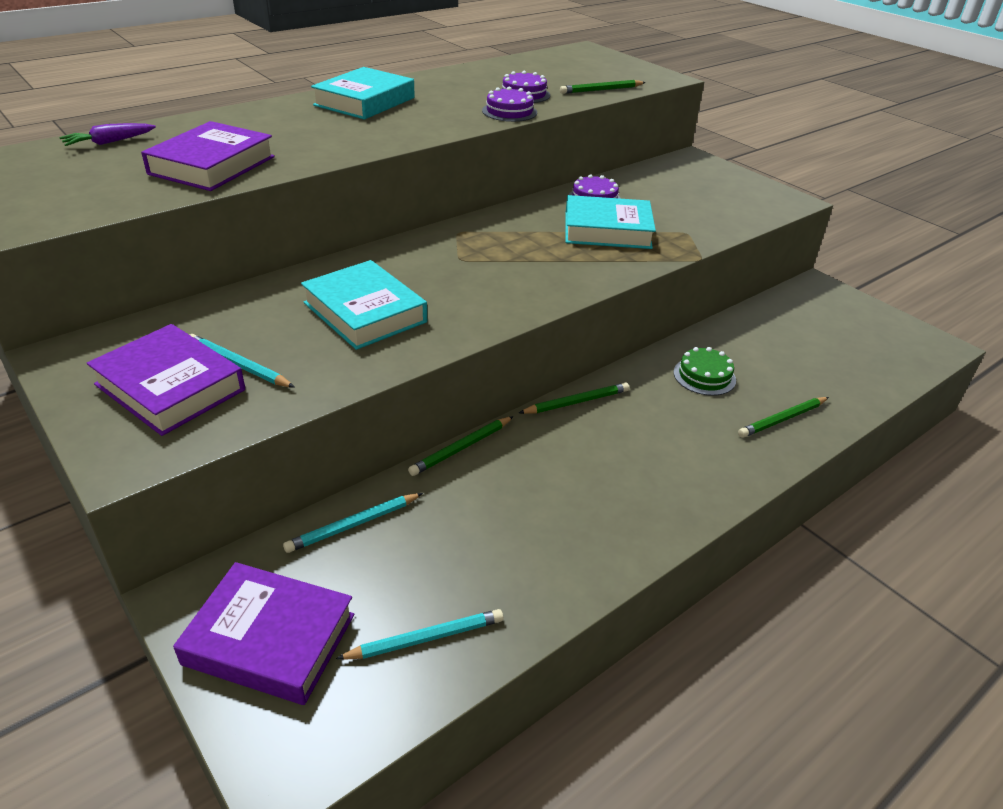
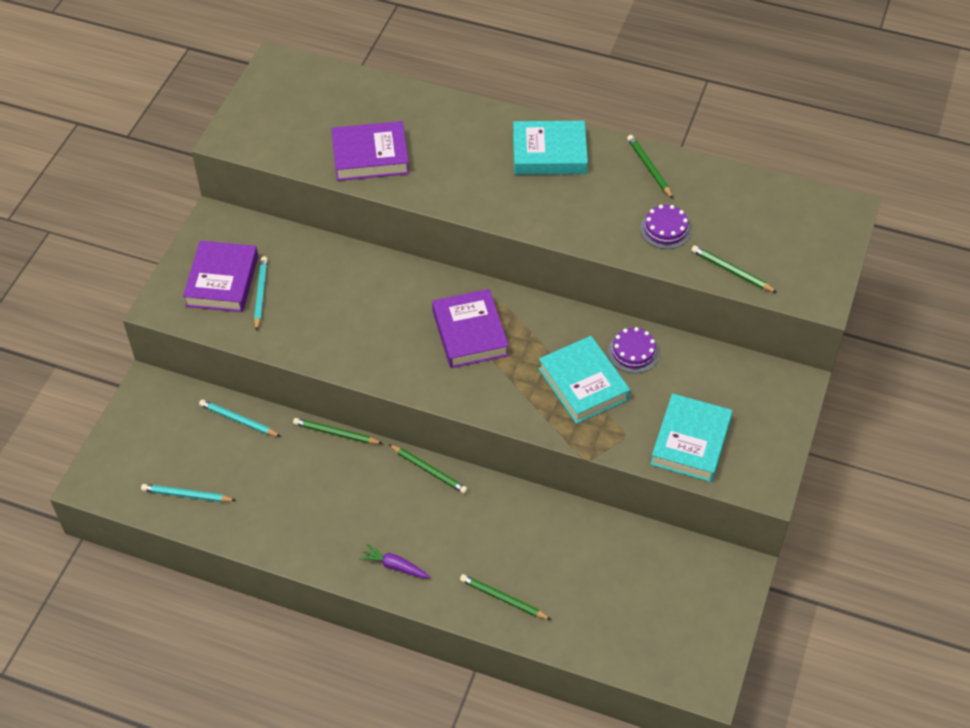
camera: 60 degrees right, 15 degrees up
purple carrot [59,123,156,146] -> purple carrot moved to [359,544,430,578]
purple book [173,562,354,705] -> purple book moved to [432,289,509,368]
turquoise book [301,260,427,350] -> turquoise book moved to [650,393,733,482]
turquoise pencil [336,609,504,660] -> turquoise pencil turned 150 degrees clockwise [141,484,236,502]
purple cake [482,87,537,122] -> none
green cake [674,347,736,396] -> none
none -> green pencil [627,135,673,199]

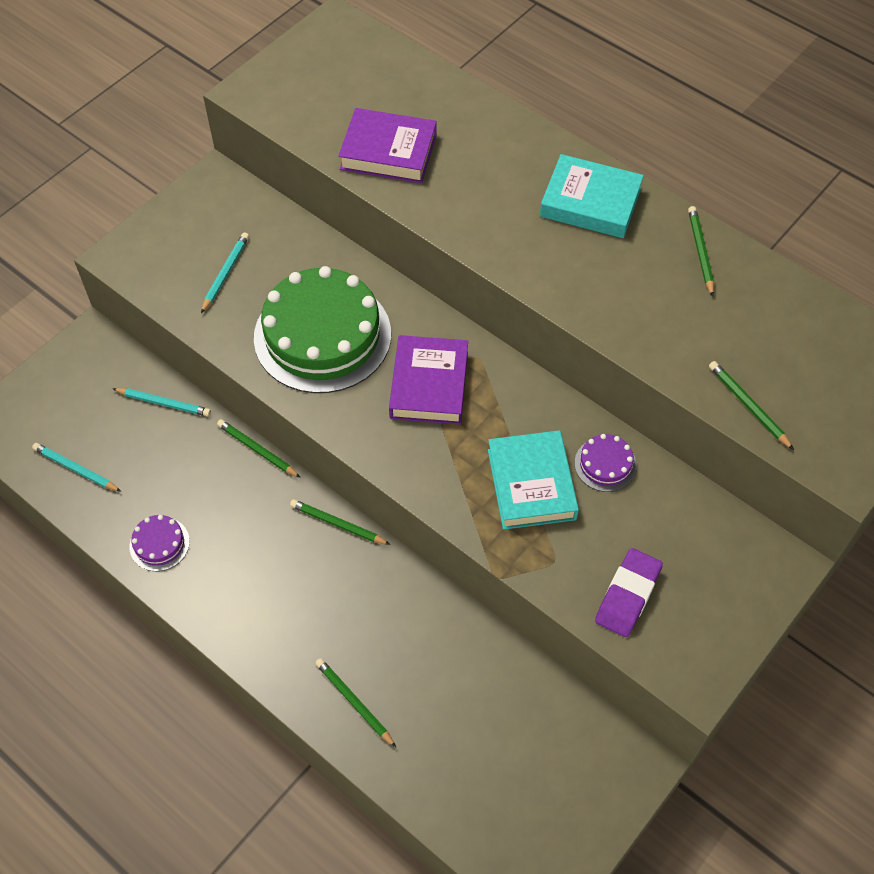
camera: 20 degrees right, 5 degrees up
purple book [183,241,258,312] -> none
turquoise pencil [199,399,281,437] -> turquoise pencil turned 150 degrees clockwise [112,388,211,417]
purple carrot [359,544,430,578] -> none
green pencil [389,444,468,494] -> green pencil turned 150 degrees clockwise [290,499,391,545]
purple cake [640,205,691,249] -> purple cake moved to [130,515,190,571]
turquoise book [650,393,733,482] -> purple eraser [595,548,663,637]
none -> green cake [254,266,391,393]

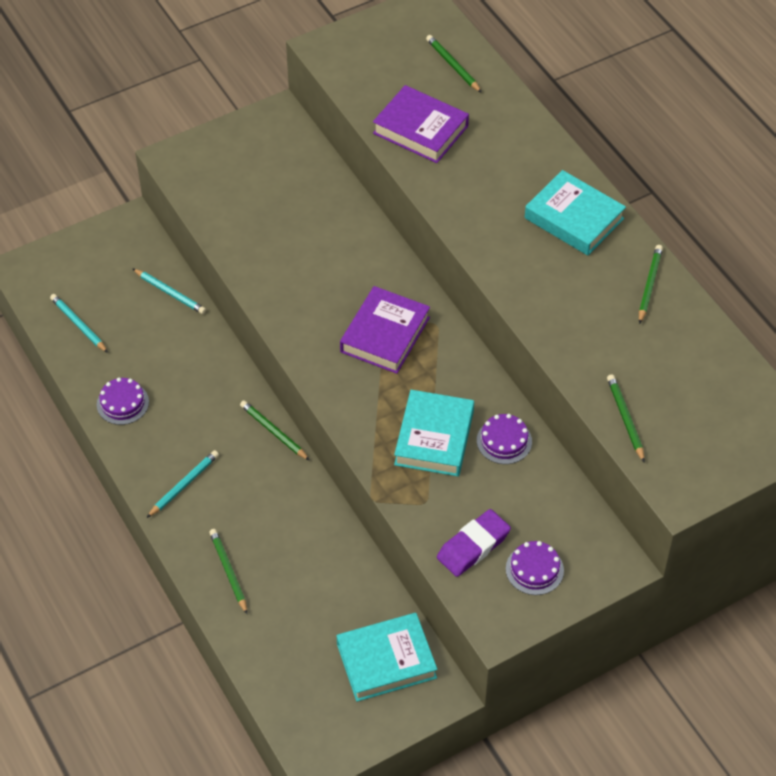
camera: 20 degrees right, 5 degrees down
turquoise pencil [201,232,249,313] -> turquoise pencil moved to [147,450,219,518]
green pencil [217,419,301,478] -> green pencil moved to [426,35,482,93]
green cake [254,266,391,393] -> none
none -> turquoise book [336,613,438,702]
none -> purple cake [506,541,564,595]

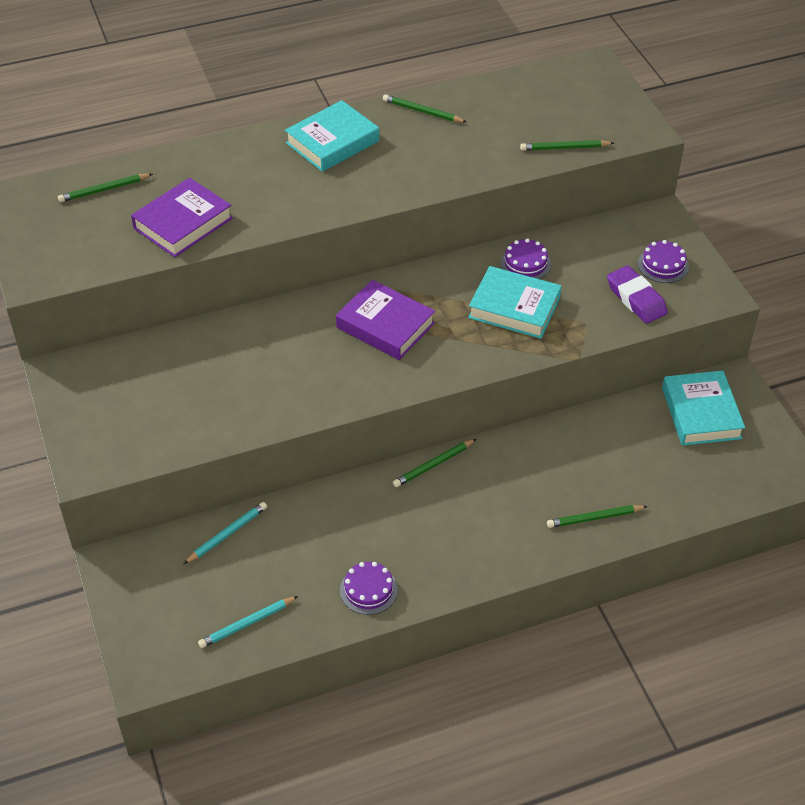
camera: 80 degrees left, 5 degrees down
turquoise pencil [147,450,219,518] -> none

